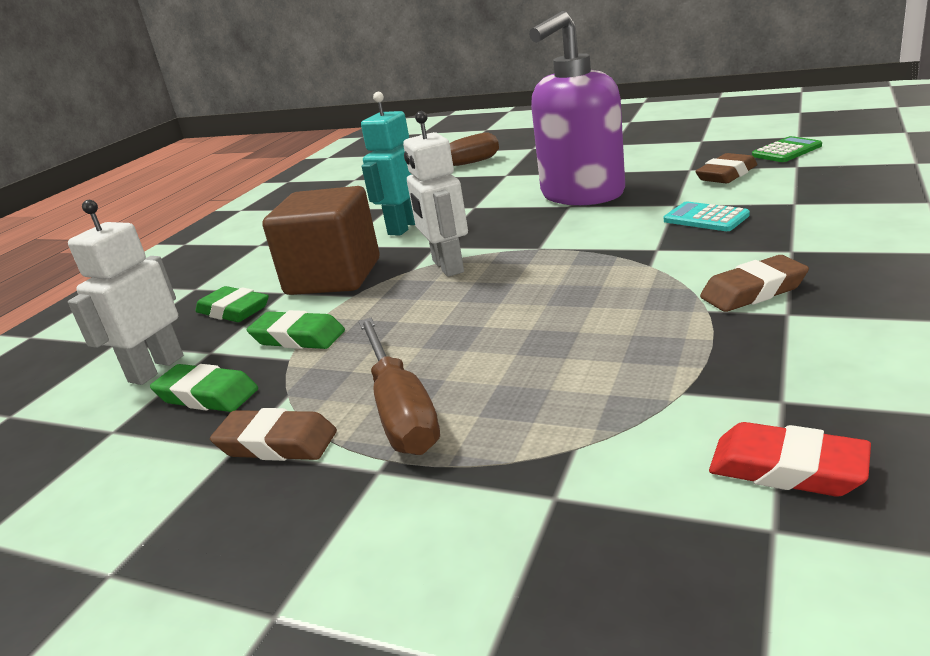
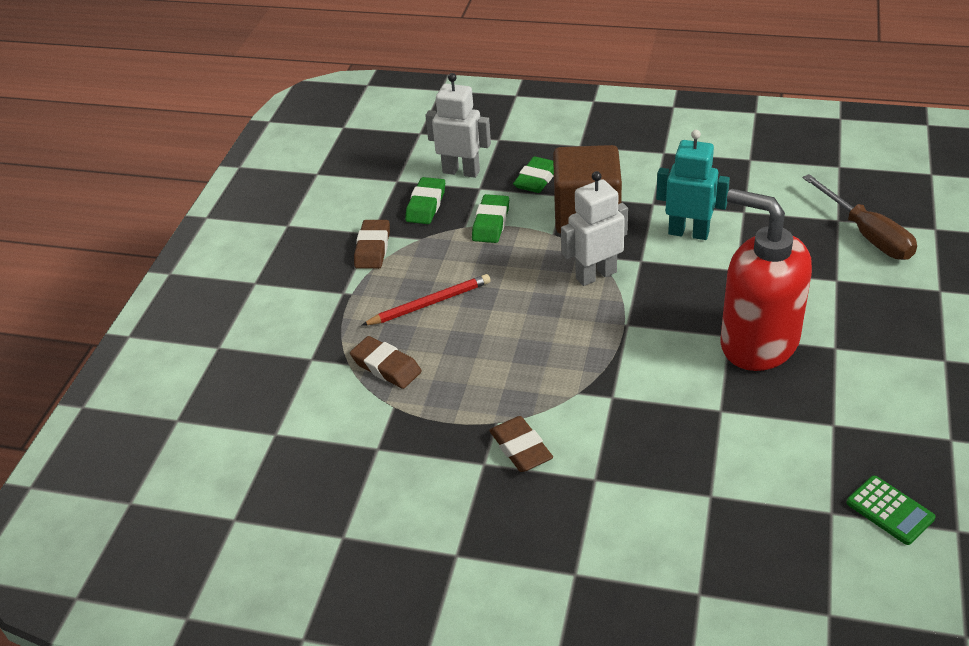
camera: 80 degrees right, 15 degrees up
brown screwdriver [359,318,440,455] -> none
purple soap dispenser [529,11,625,206] -> red soap dispenser [720,189,812,371]
turquoise calculator [664,201,750,231] -> none
brown eraser [696,153,757,183] -> brown eraser moved to [350,336,422,389]
red eraser [709,422,871,496] -> none
none -> red pencil [361,274,491,326]

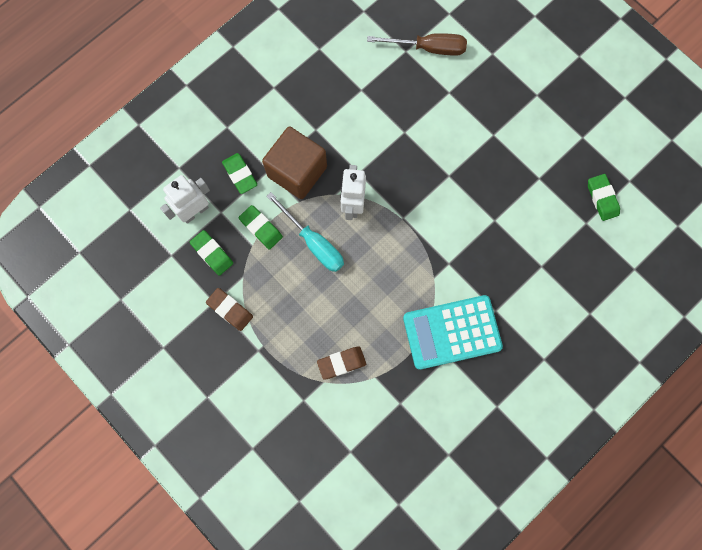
camera: 60 degrees left, 35 degrees up
red pencil [361,274,491,326] -> none
brown eraser [489,416,553,472] -> turquoise calculator [403,295,503,370]
turquoise robot [656,130,730,240] -> none
red soap dispenser [720,189,812,371] -> none
green calculator [846,476,936,545] -> green eraser [588,174,620,221]
none -> turquoise screwdriver [267,192,344,272]

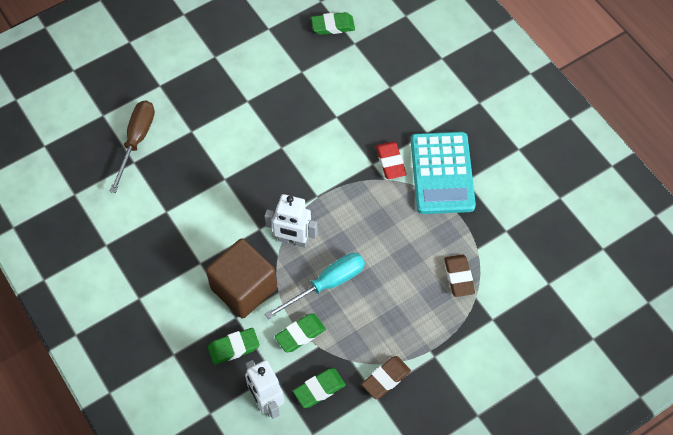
camera: 80 degrees left, 15 degrees down
none -> red eraser [376,141,407,179]

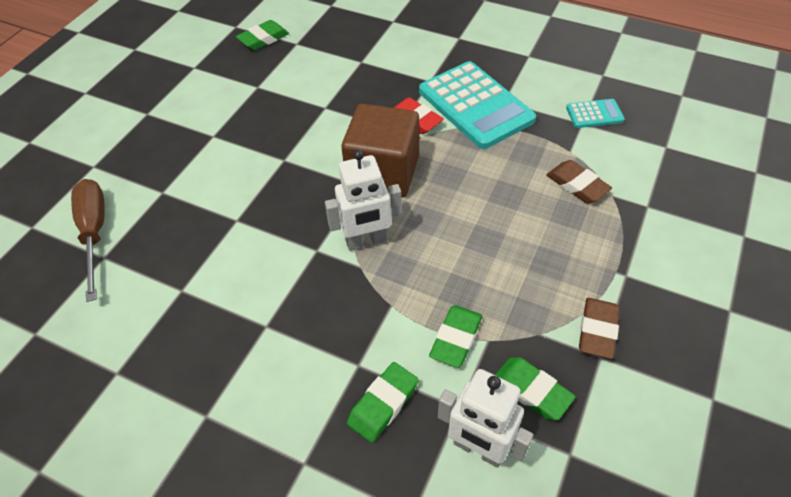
camera: 30 degrees left, 10 degrees down
brown cube [206,239,277,319] -> brown cube moved to [341,104,419,198]
turquoise screwdriver [265,253,365,319] -> none
green eraser [293,368,346,408] -> green eraser turned 75 degrees counterclockwise [495,357,575,420]
none -> turquoise calculator [566,99,625,128]

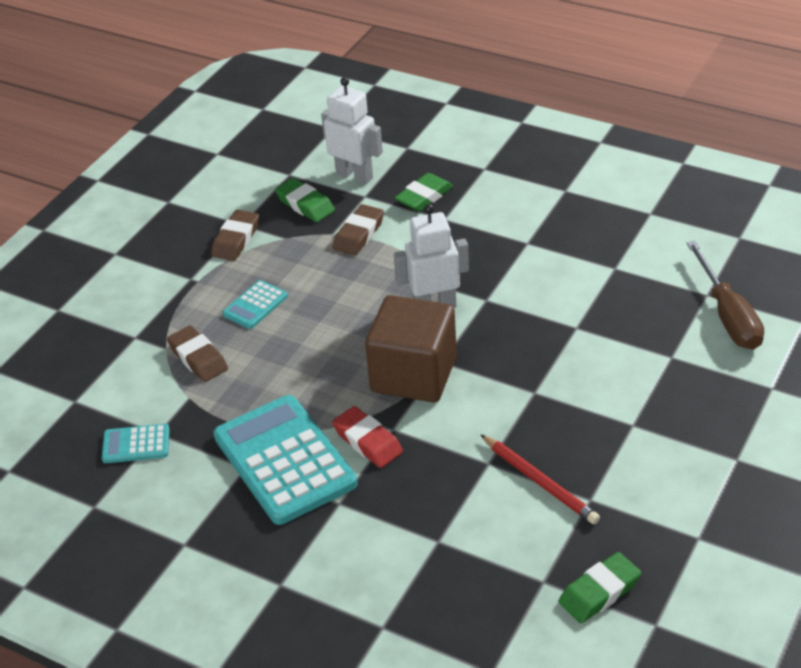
camera: 175 degrees left, 10 degrees down
green eraser [429,305,482,368] -> brown eraser [333,204,384,256]
none -> turquoise calculator [223,280,288,329]
none -> red pencil [480,434,600,524]

